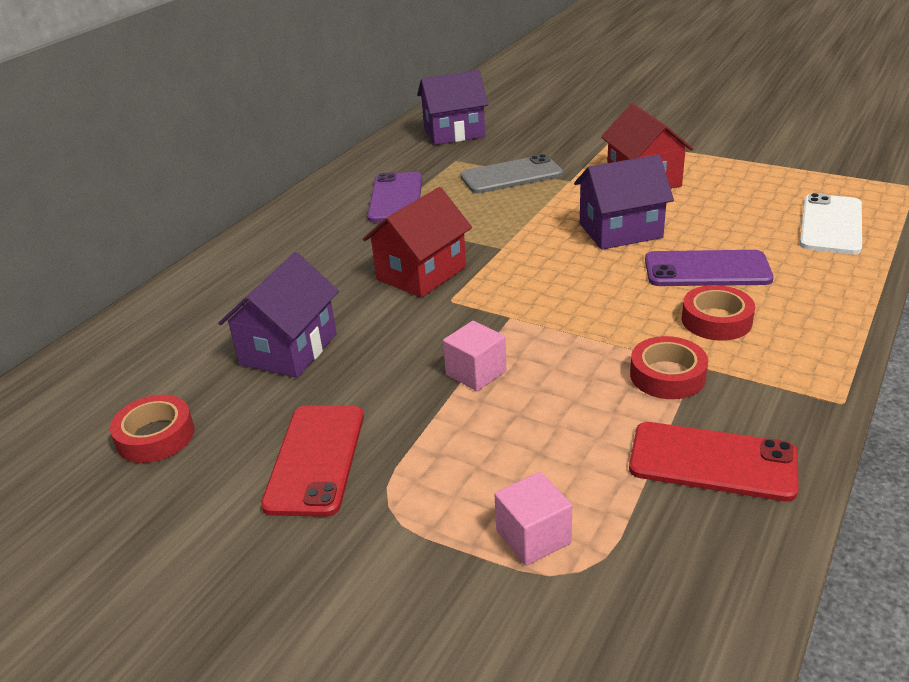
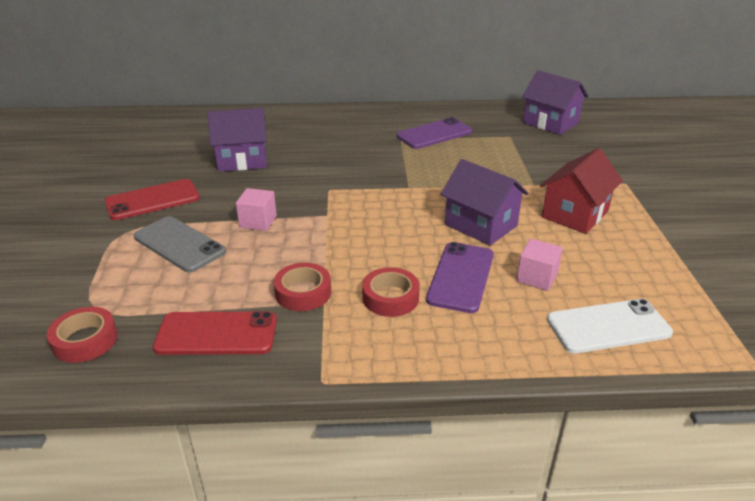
camera: 55 degrees right, 0 degrees up
red tape [110,394,195,463] -> red tape moved to [47,307,118,363]
red house [363,187,472,298] -> none
grey phone [460,154,563,193] -> grey phone moved to [134,216,226,272]
pink cube [494,472,572,566] -> pink cube moved to [516,239,563,291]
red phone [629,422,799,502] -> red phone turned 75 degrees counterclockwise [153,311,277,355]
purple phone [645,250,774,286] -> purple phone turned 45 degrees clockwise [426,242,494,313]

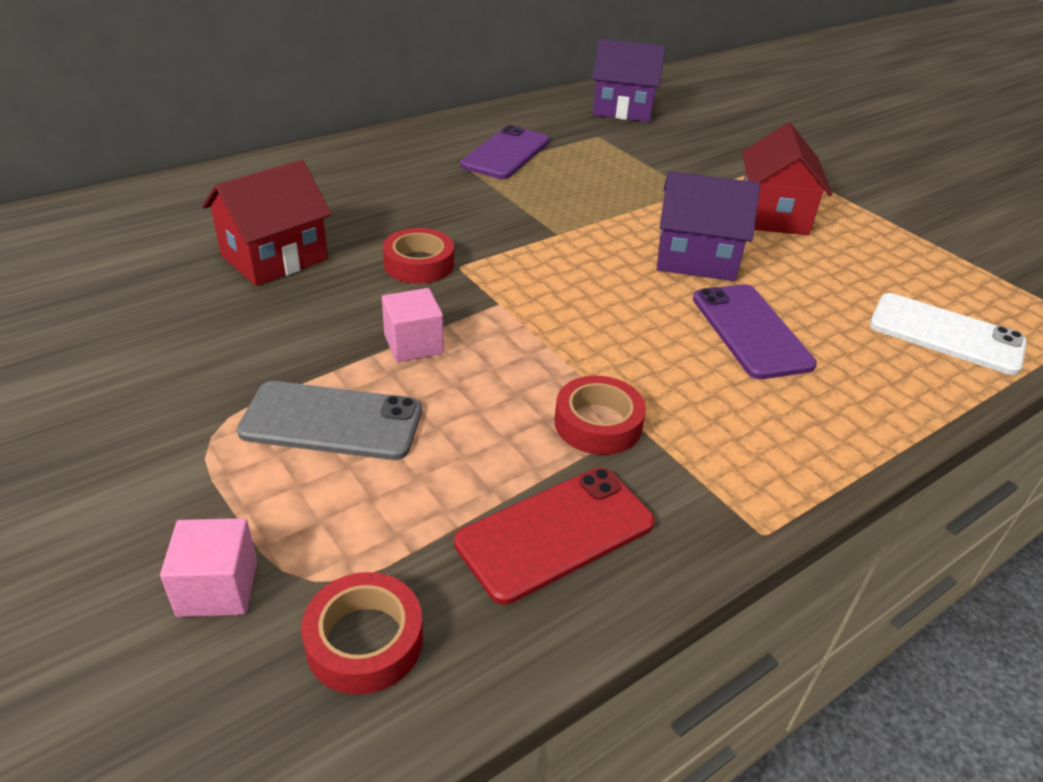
camera: 35 degrees left, 5 degrees up
red phone [105,179,200,220] -> none
purple house [208,108,267,172] -> red house [202,160,332,286]
red tape [362,267,420,317] -> red tape moved to [383,228,454,284]
pink cube [516,239,563,291] -> pink cube moved to [160,518,257,617]
white phone [547,299,673,354] -> white phone turned 75 degrees clockwise [870,293,1027,375]

